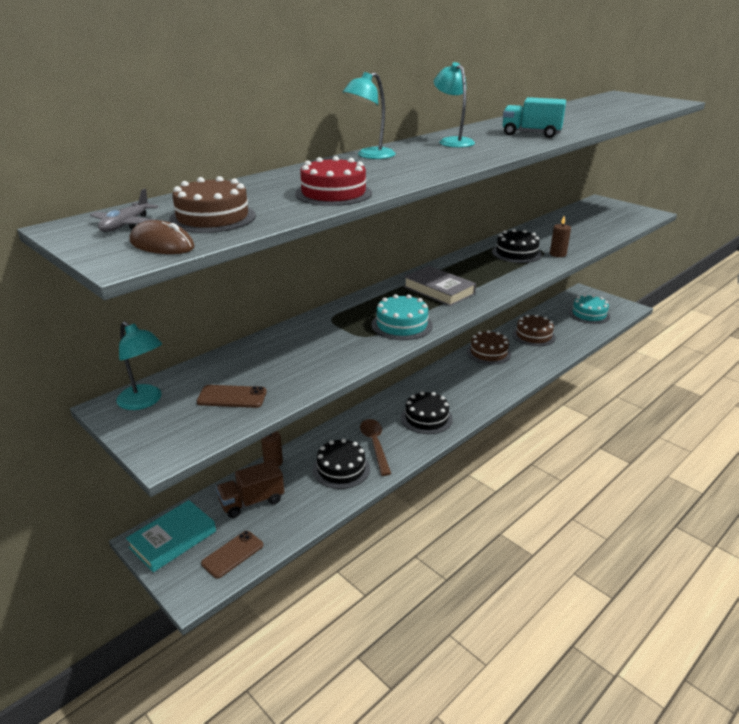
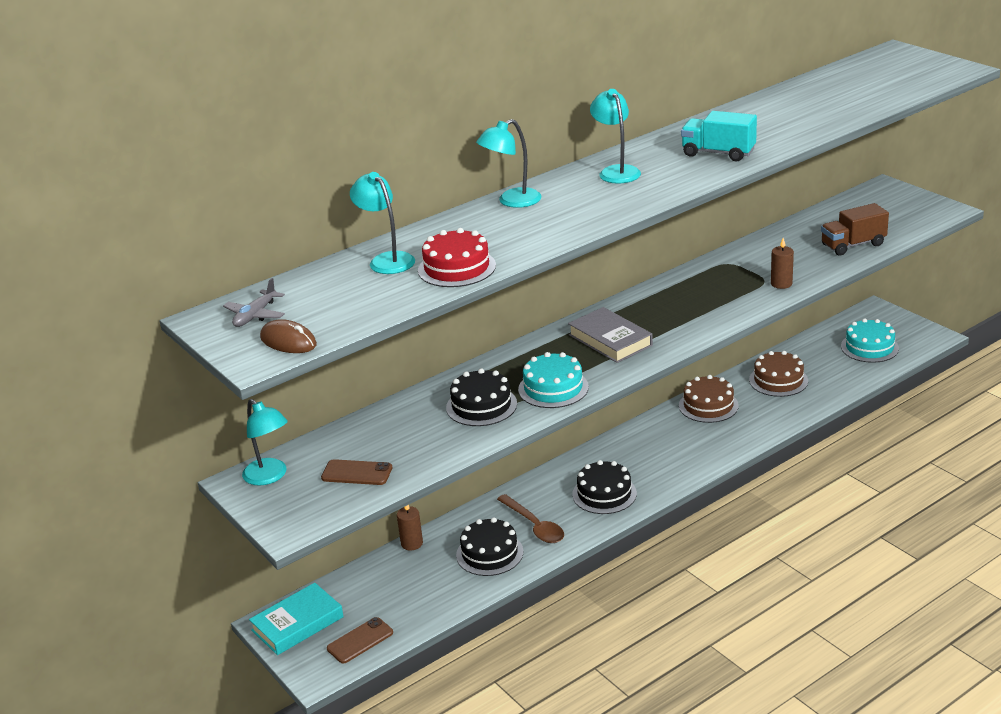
camera: 10 degrees right, 0 degrees up
brown cake [169,176,256,233] -> none
brown truck [216,460,284,518] -> brown truck moved to [821,203,889,255]
brown spoon [360,419,391,476] -> brown spoon turned 150 degrees clockwise [497,494,564,543]
black cake [492,229,542,263] -> black cake moved to [446,368,517,426]
none -> turquoise lamp [350,172,415,274]

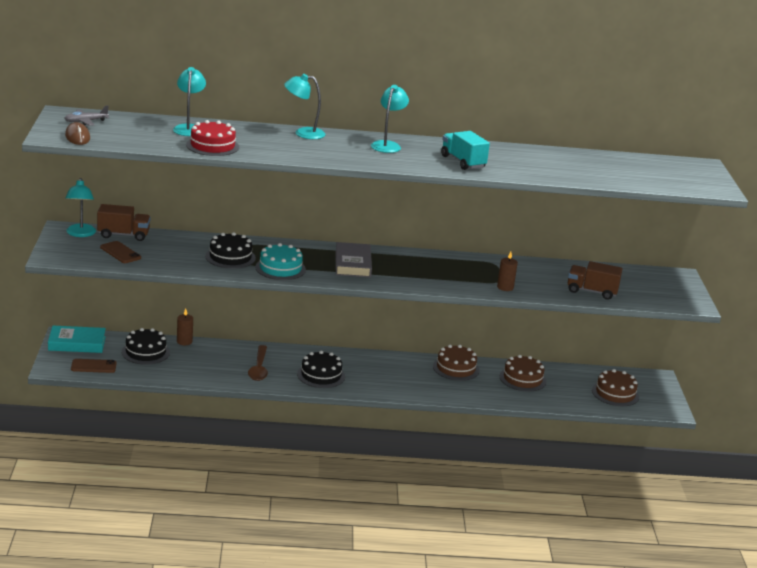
camera: 30 degrees right, 5 degrees down
black cake [456,517,523,576] -> black cake moved to [122,328,170,365]
turquoise cake [841,318,899,363] -> brown cake [592,369,639,406]
none -> brown truck [97,204,150,241]

